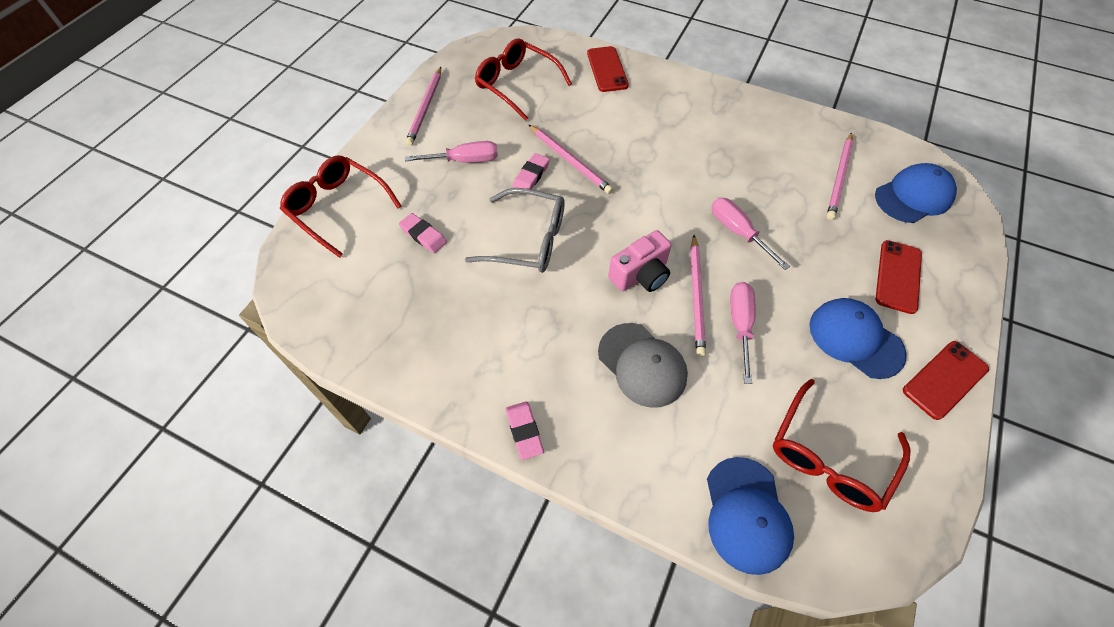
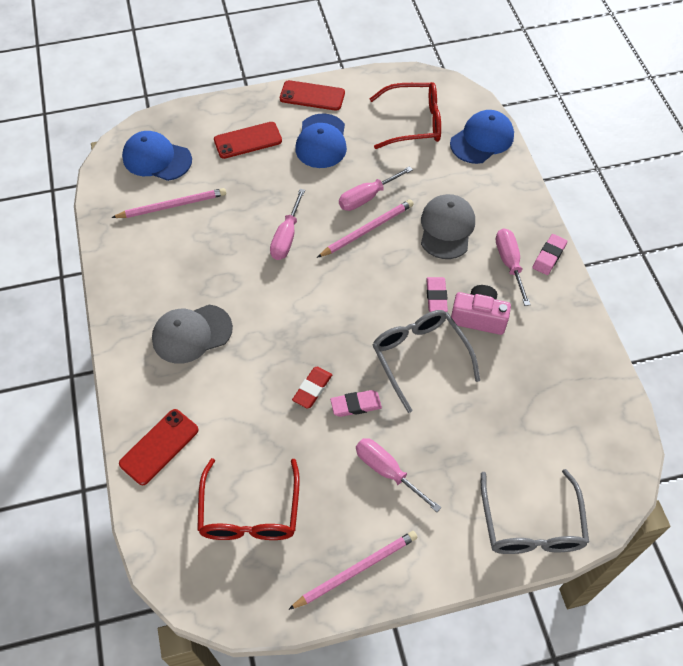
camera: 130 degrees left, 0 degrees up
red glasses [280,156,401,258] -> grey glasses [481,469,589,554]
pink eraser [399,213,447,253] -> pink eraser moved to [426,277,448,312]
pink pencil [529,125,613,194] -> red eraser [292,367,332,409]
pink camera [608,230,672,292] -> pink camera moved to [451,285,511,335]
none -> grey cap [152,305,233,364]
none -> pink screwdriver [496,228,531,306]

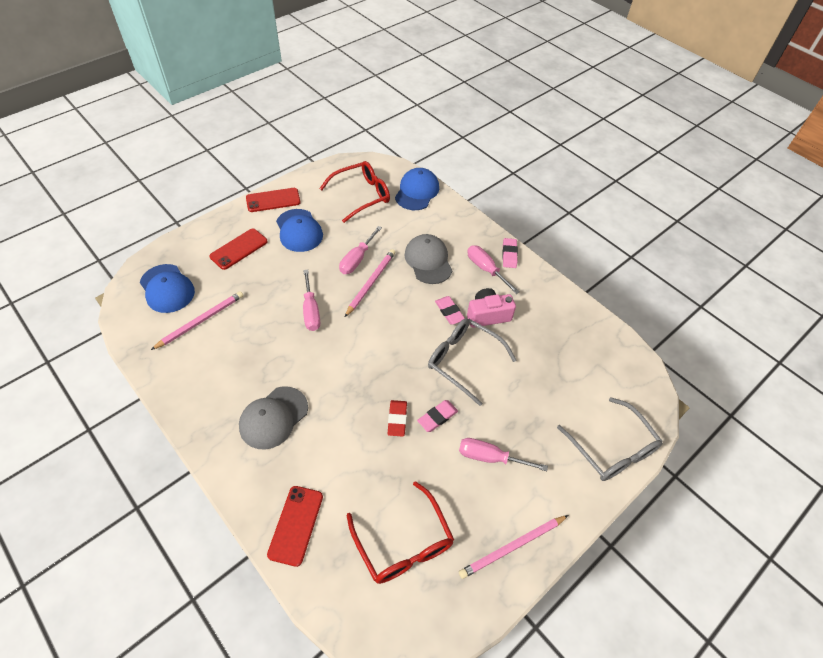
camera: 30 degrees left, 5 degrees down
blue cap [122,131,192,181] -> blue cap turned 120 degrees counterclockwise [140,264,195,313]
pink pencil [288,531,418,610] -> pink pencil turned 150 degrees counterclockwise [459,515,568,579]

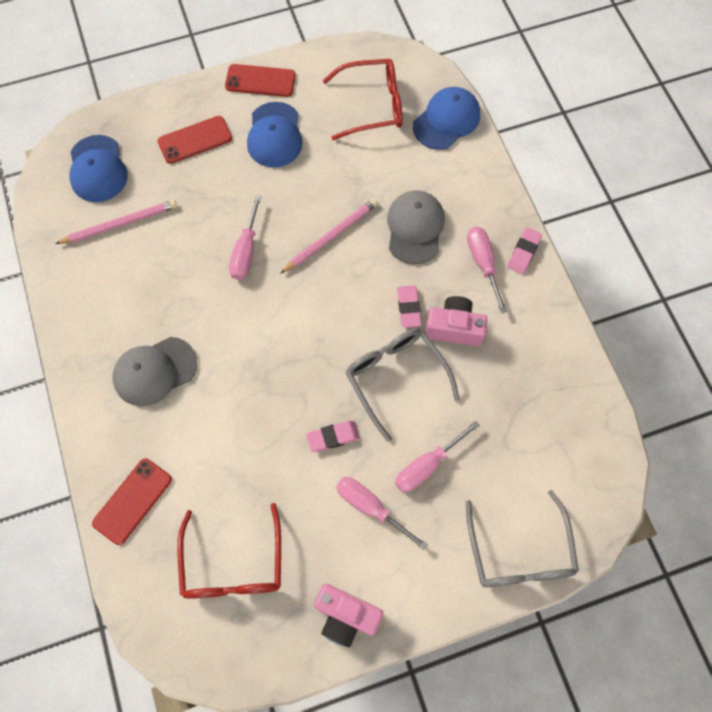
camera: 25 degrees right, 15 degrees up
pink screwdriver [339,226,382,274] -> pink screwdriver moved to [395,420,480,492]
red eraser [387,400,407,437] -> none
pink pencil [459,515,568,579] -> pink camera [314,584,383,648]

